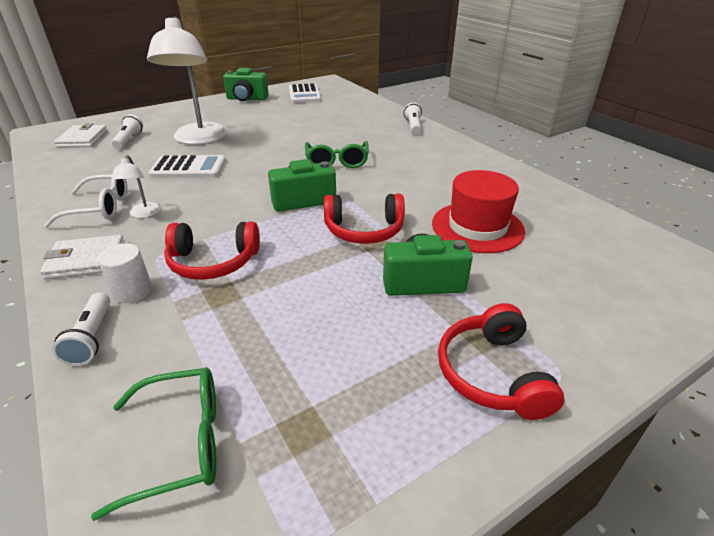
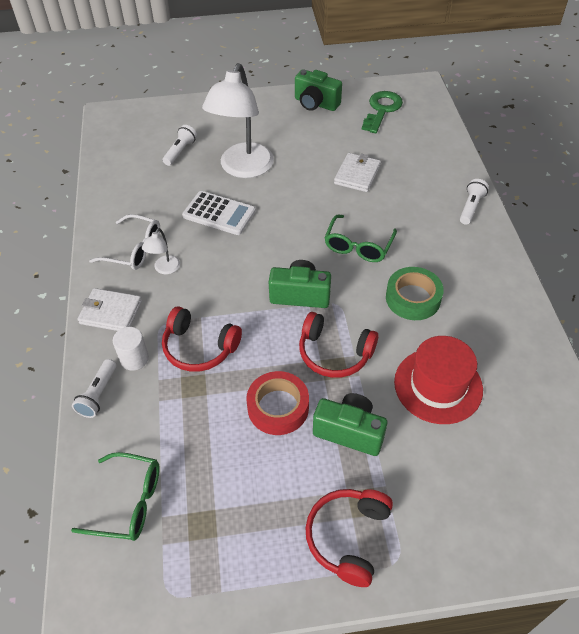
camera: 25 degrees right, 15 degrees up
white wallet [54,123,108,148] -> white wallet moved to [334,153,381,192]
white calculator [289,83,321,103] -> green key [361,91,403,133]
none -> red tape [246,371,309,435]
none -> green tape [386,267,444,320]

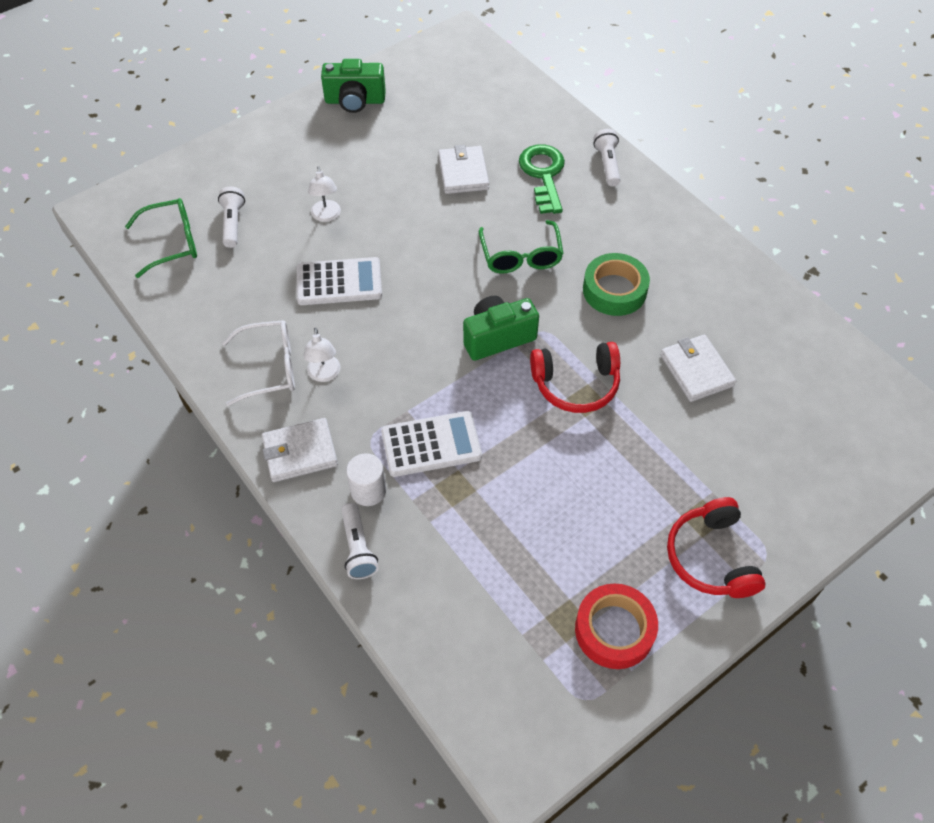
camera: 30 degrees left, 5 degrees up
green glasses [71,452,159,541] -> green glasses moved to [125,198,197,278]
red headphones [162,306,242,372] -> white calculator [381,411,482,477]
white lamp [202,63,274,178] -> white lamp [308,166,341,222], size x0.42
red tape [246,371,309,435] -> red tape moved to [575,584,658,669]
green camera [313,393,387,456] -> none
green key [361,91,403,133] -> green key moved to [519,144,565,214]
red hat [394,336,483,424] -> white wallet [660,335,736,402]

